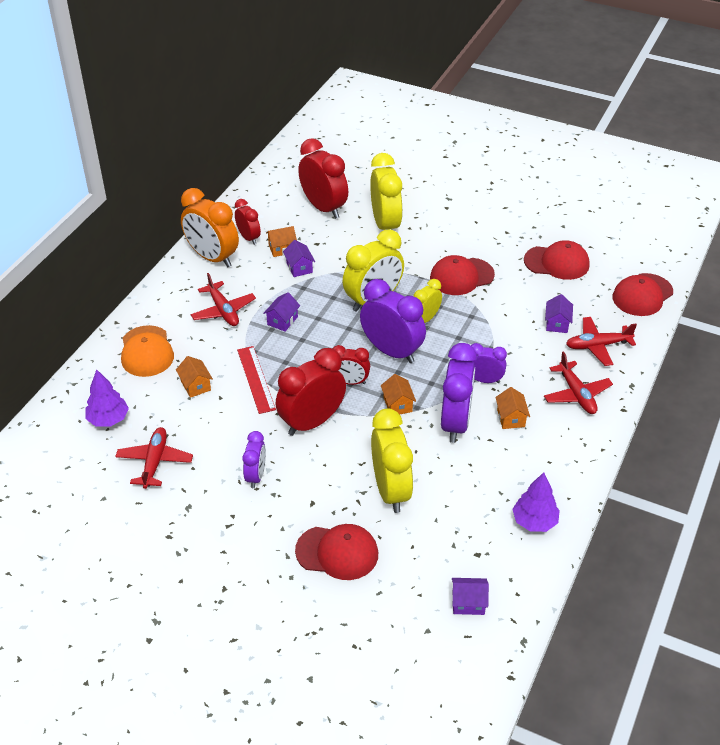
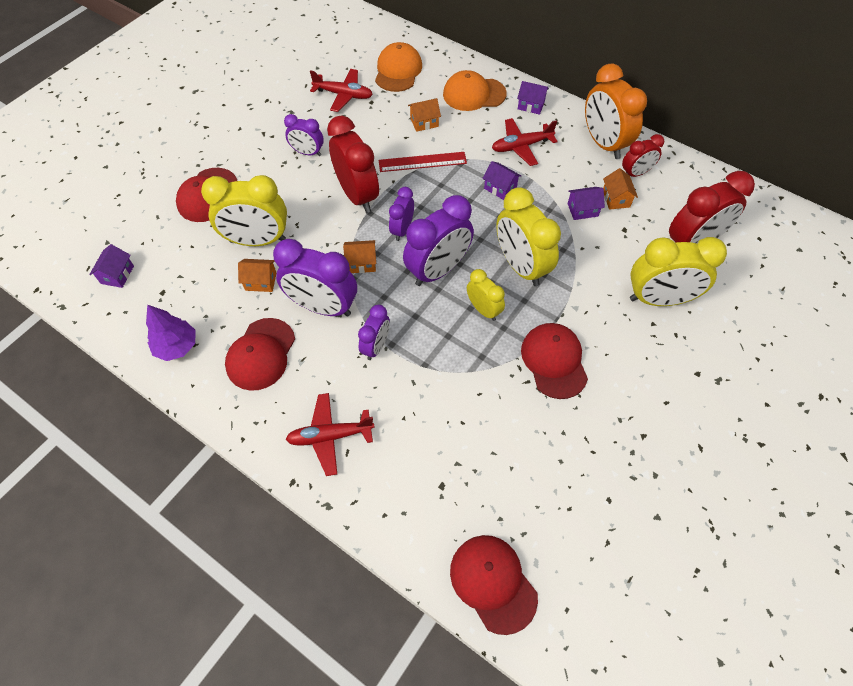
camera: 100 degrees right, 15 degrees up
purple tree [85,369,129,426] -> orange cap [375,42,422,92]
orange clock [181,188,239,267] -> orange clock turned 75 degrees counterclockwise [585,63,647,159]
red clock [333,345,370,385] -> purple clock [389,187,414,241]
orange house [495,387,530,429] -> orange house moved to [238,259,277,292]
red cap [524,240,590,280] -> red cap moved to [225,318,295,391]
purple house [545,294,573,333] -> purple house moved to [517,81,549,115]
red plane [566,317,637,366] -> none

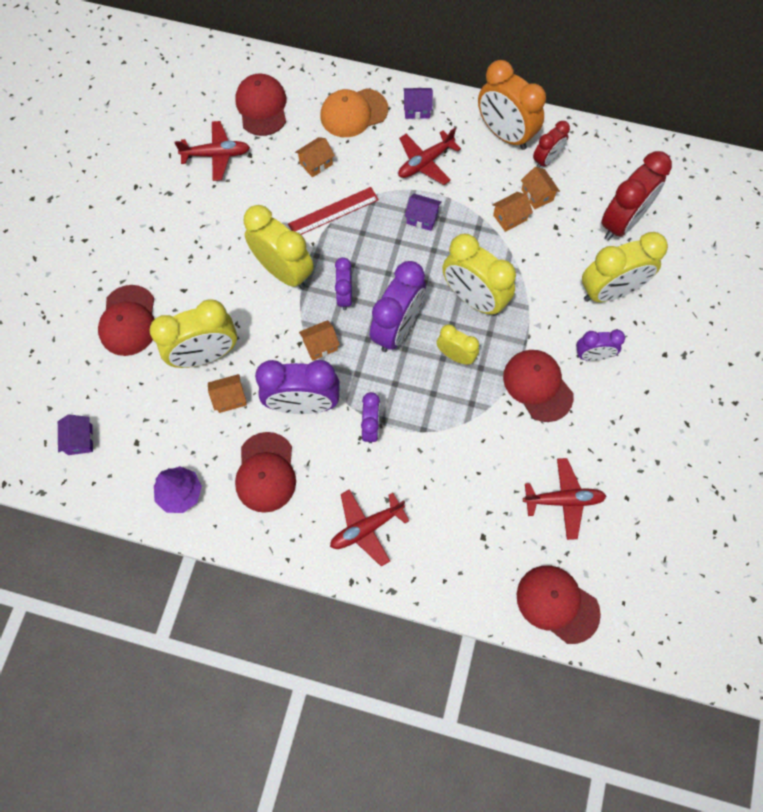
camera: 20 degrees left, 10 degrees up
purple clock [284,114,324,156] -> purple clock moved to [576,330,625,361]
red clock [327,115,379,213] -> yellow clock [244,205,314,289]
orange cap [375,42,422,92] -> red cap [235,74,286,136]
purple house [567,187,605,220] -> orange house [492,192,533,232]
none -> red plane [523,458,606,540]

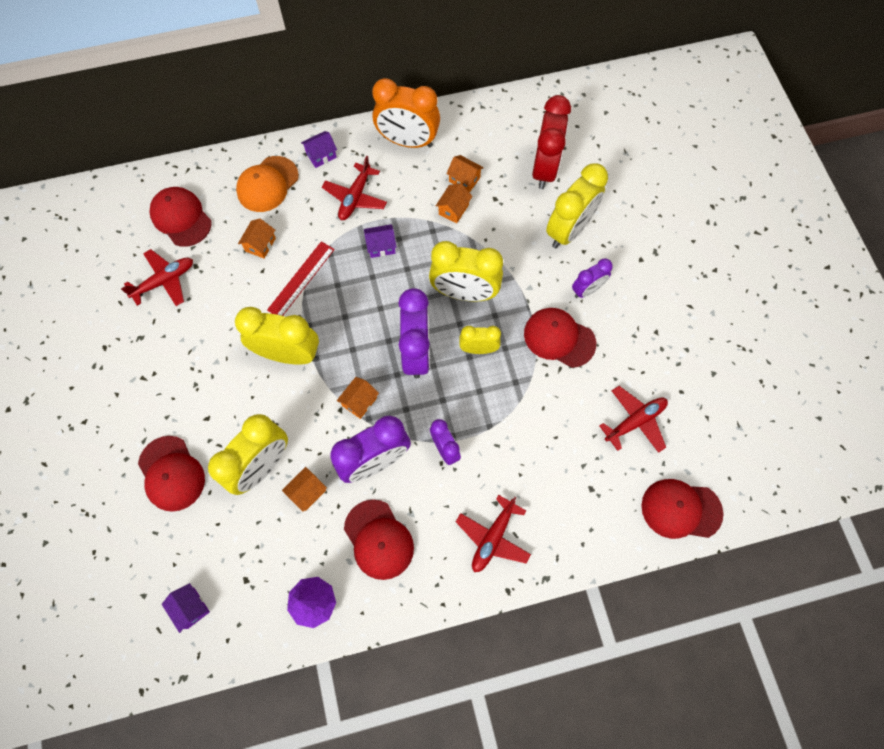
camera: 30 degrees left, 0 degrees up
purple clock [335,257,352,310] -> none
red clock [533,121,570,168] -> none

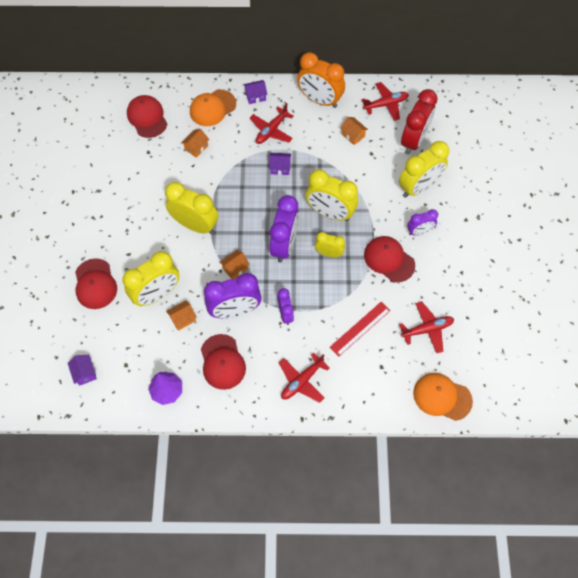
camera: 15 degrees right, 5 degrees down
red plane [121,249,193,306] -> red plane moved to [361,82,409,121]
red ruler [267,241,335,316] -> red ruler moved to [330,302,391,356]
orange house [436,183,472,223] -> none
red cap [641,479,723,539] -> orange cap [413,373,473,421]

